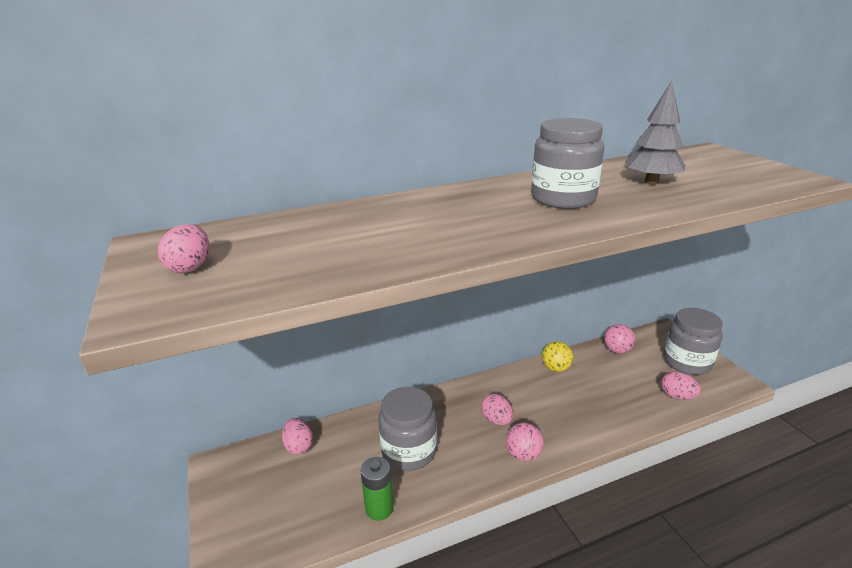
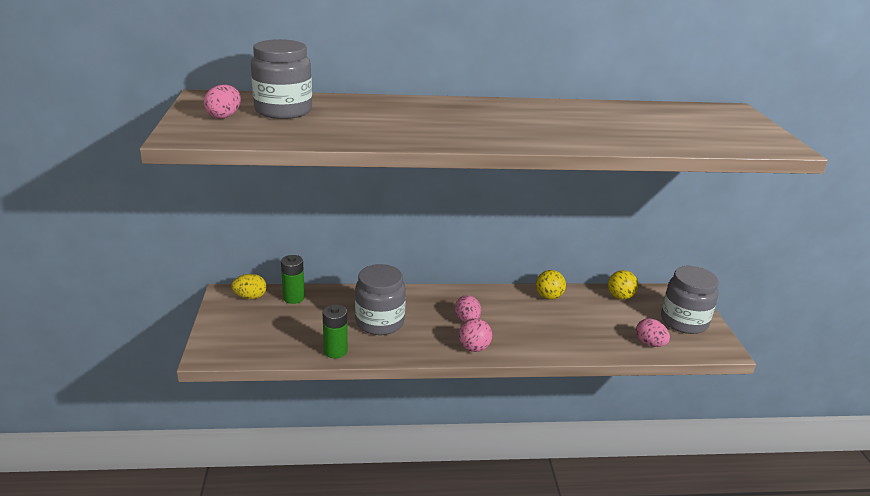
camera: 15 degrees right, 0 degrees up
pink egg [282,418,313,454] -> green battery [281,255,305,304]
grey jar [531,118,604,209] -> grey jar moved to [251,39,312,119]
pink ball [604,324,635,353] -> yellow ball [608,270,638,300]
grey tree [625,81,686,185] -> none
none -> yellow egg [231,274,267,299]

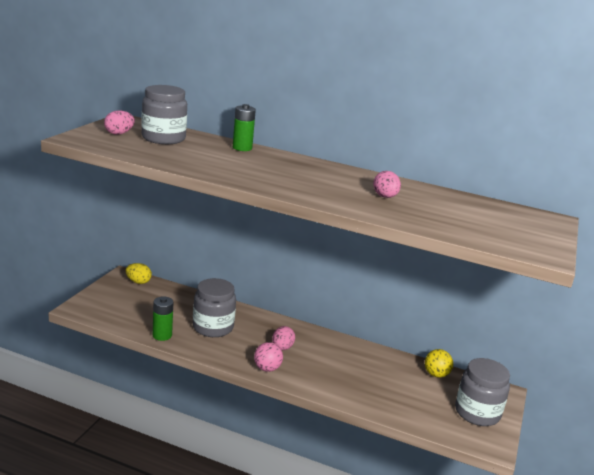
camera: 25 degrees right, 5 degrees down
green battery [281,255,305,304] -> green battery moved to [233,104,256,151]
yellow ball [536,270,566,300] -> none
pink egg [636,318,670,347] -> pink egg moved to [373,171,401,198]

